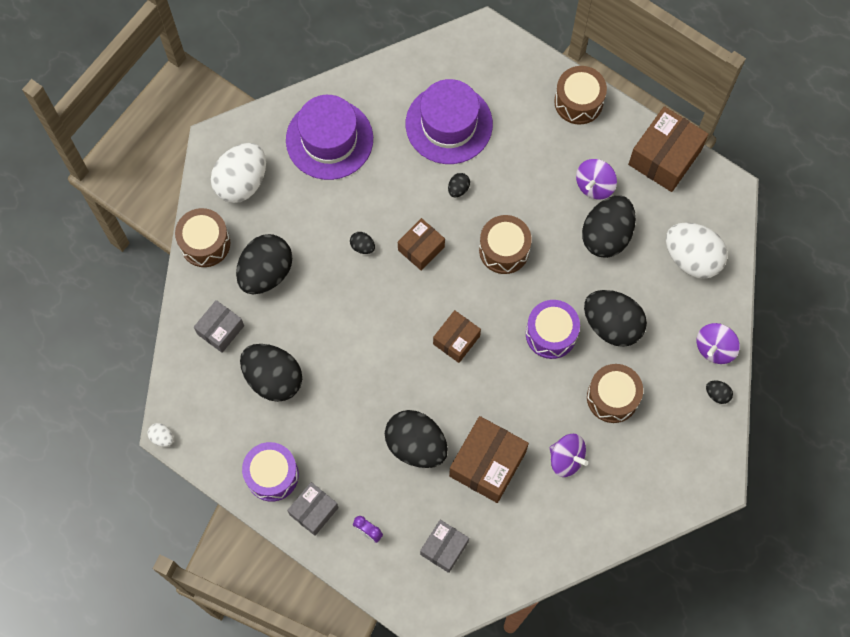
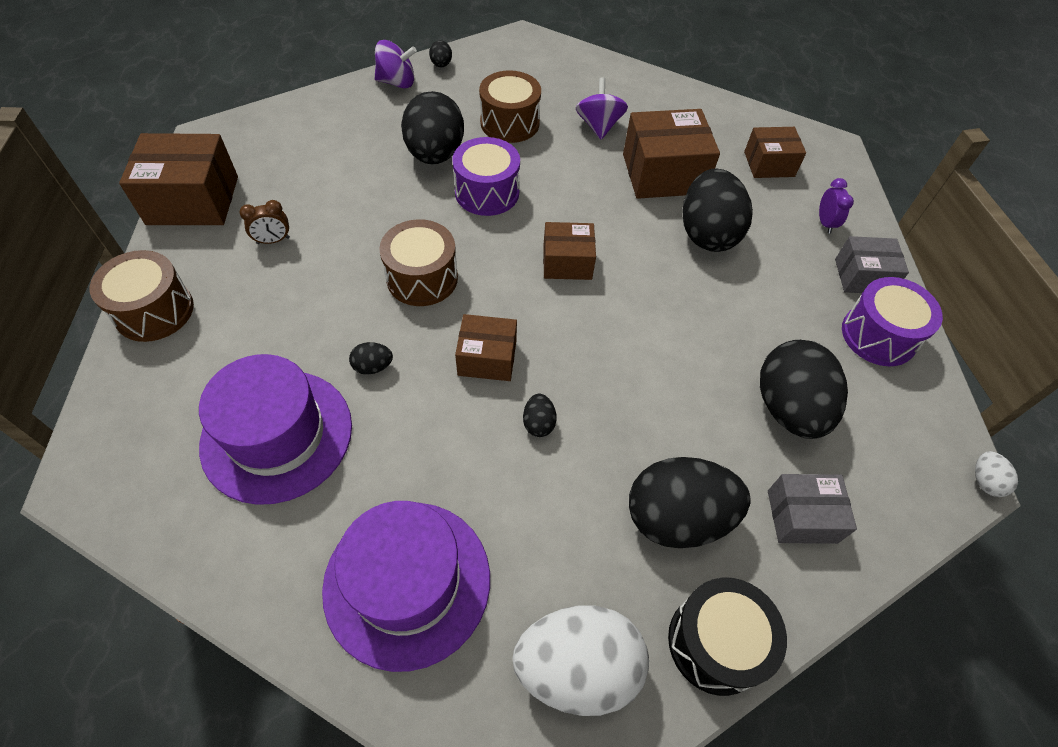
camera: 130 degrees left, 15 degrees down
brown drum [175,208,230,267] -> black drum [668,578,787,696]
grey box [420,520,469,573] -> brown box [744,127,806,178]
purple spinning top [576,159,617,200] -> brown clock [239,200,290,244]
black egg [582,196,636,258] -> none
white egg [666,222,728,279] -> none

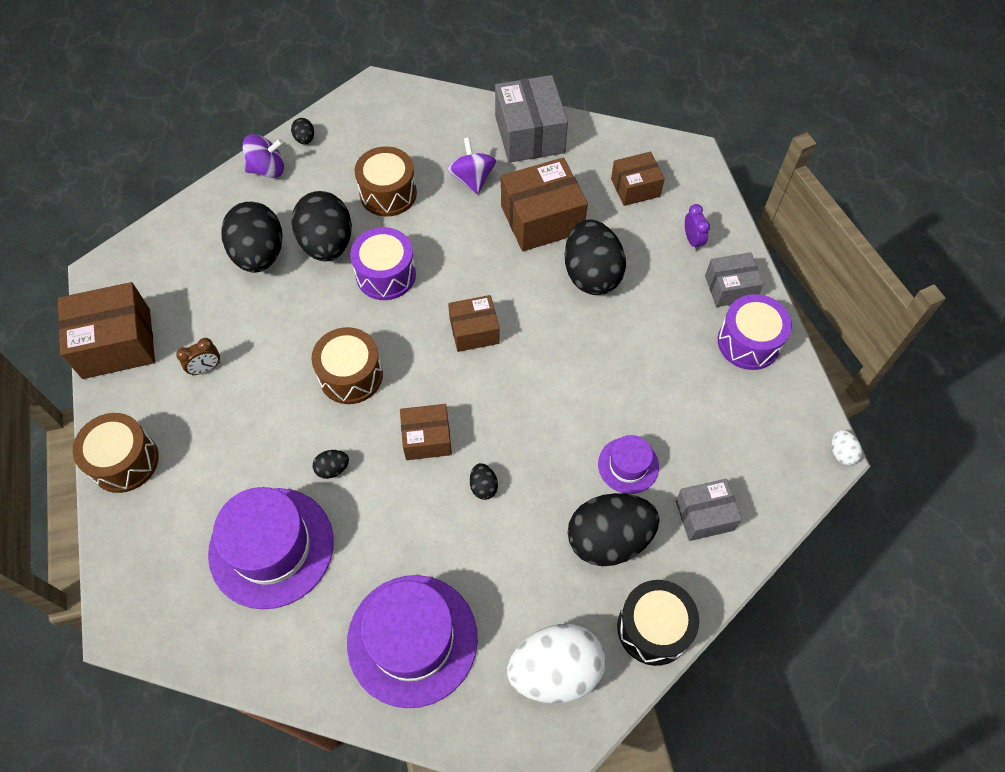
camera: 10 degrees left, 5 degrees up
black egg [760,340,848,439] -> black egg moved to [221,201,283,273]
none -> grey box [495,75,568,163]
none -> purple hat [598,435,659,494]

